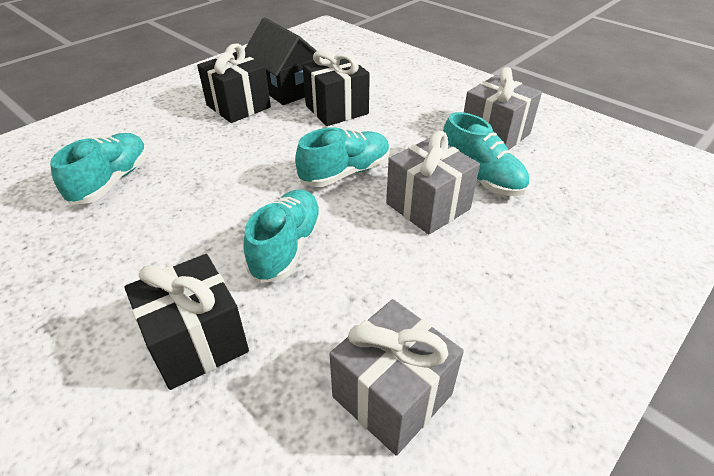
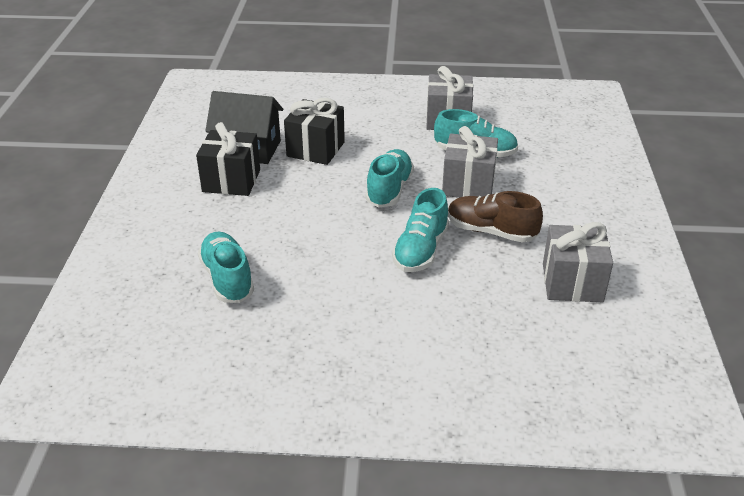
camera: 40 degrees left, 5 degrees down
black gift [125,254,249,390] -> none
turquoise shoe [243,189,322,283] -> turquoise shoe turned 135 degrees counterclockwise [392,188,449,272]
none -> brown shoe [448,191,543,242]

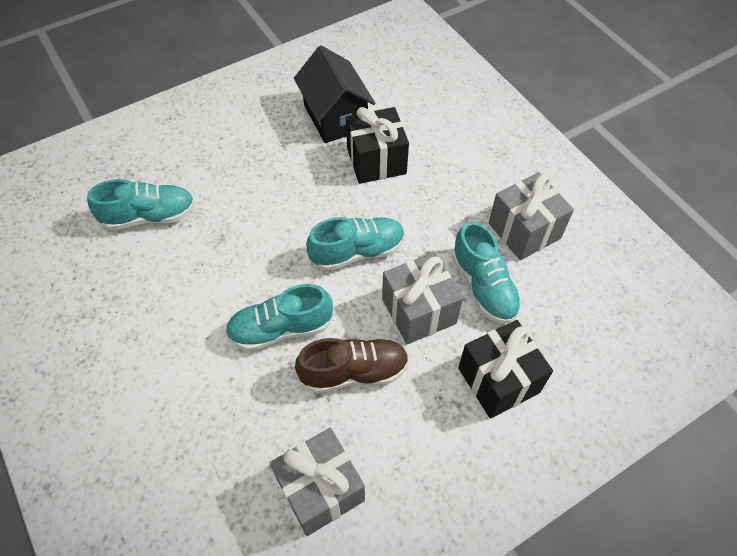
camera: 55 degrees right, 20 degrees up
black gift [196,122,260,196] -> black gift moved to [458,320,553,419]
turquoise shoe [198,232,254,303] -> turquoise shoe turned 45 degrees clockwise [87,179,195,230]
brown shoe [448,191,543,242] -> brown shoe turned 90 degrees clockwise [295,338,409,393]

